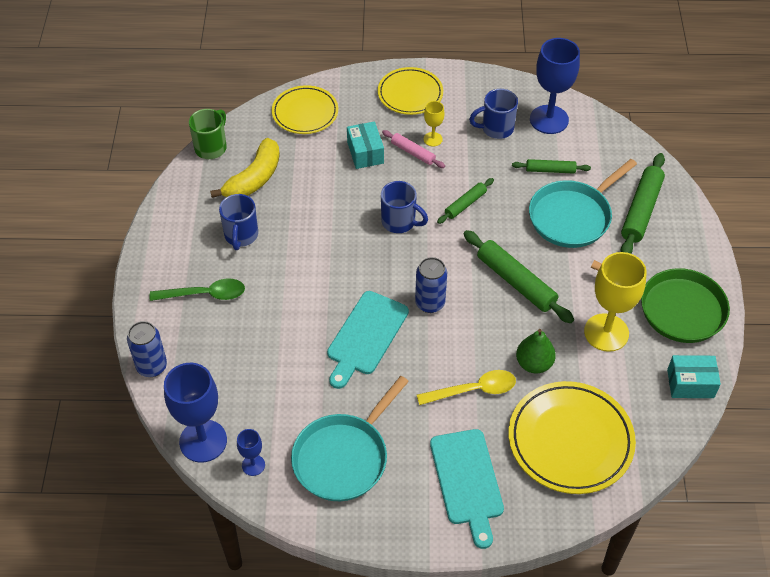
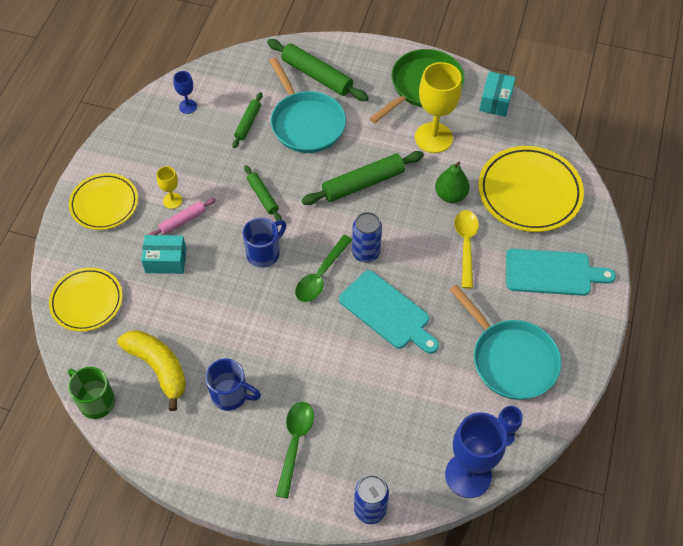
camera: 75 degrees left, 5 degrees up
blue mug [469,89,518,139] -> none
blue goblet [530,38,580,134] -> blue goblet [173,71,197,114], size x0.48
none -> green spoon [295,235,352,302]

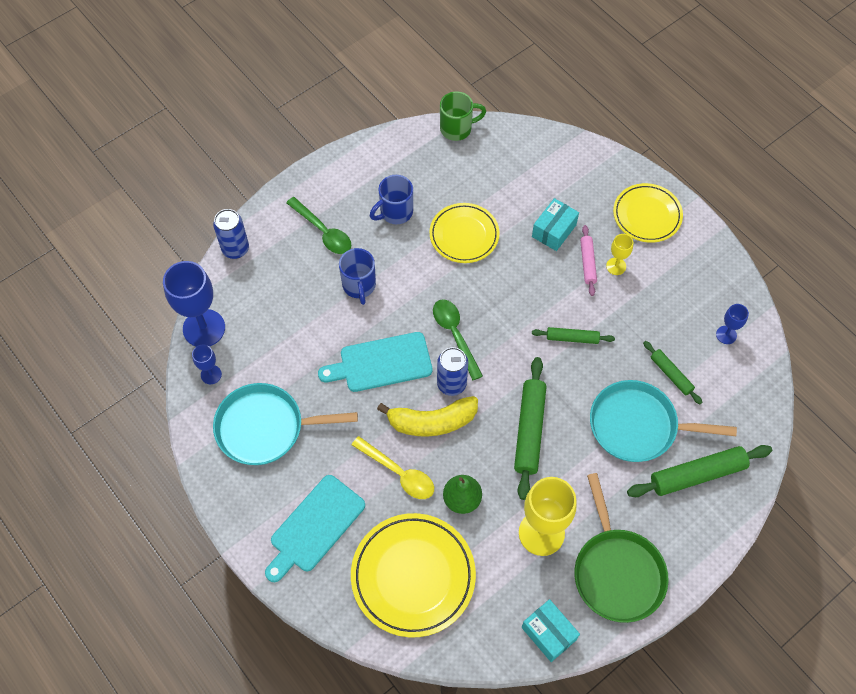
camera: 125 degrees right, 5 degrees up
yellow plate [49,267,123,332] -> yellow plate moved to [429,203,500,263]
yellow banana [117,330,186,411] -> yellow banana moved to [377,396,478,437]
blue mug [243,217,286,268] -> blue mug moved to [339,248,376,305]

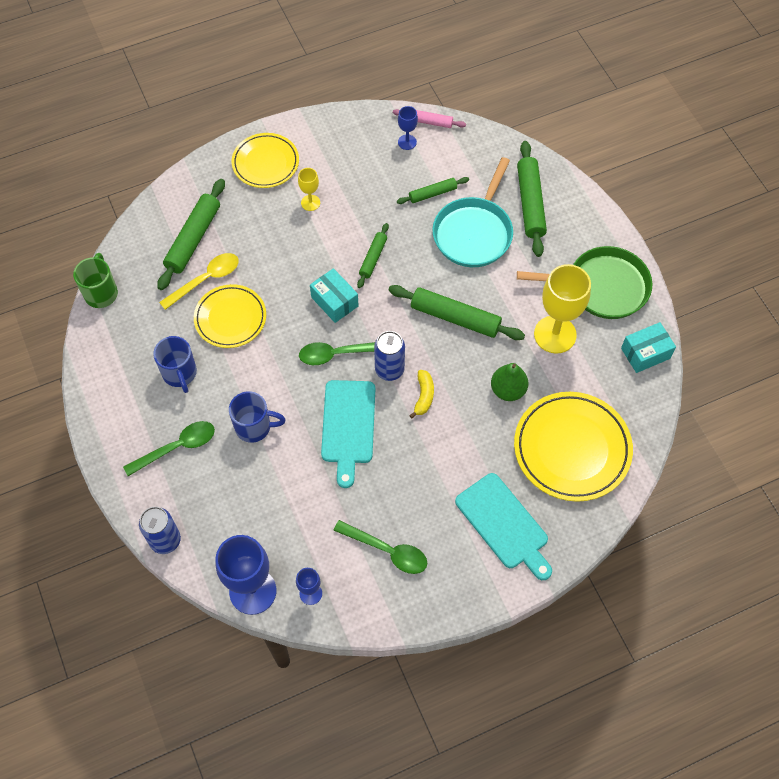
camera: 75 degrees left, 0 degrees up
turquoise pan [213,383,358,465] -> green spoon [333,520,428,574]
yellow spoon [352,436,434,499] -> yellow spoon moved to [159,253,239,310]
yellow banana [377,396,478,437] -> yellow banana [409,370,434,419], size x0.54
turquoise box [532,198,579,251] -> turquoise box moved to [310,268,358,323]
pink rolling pin [580,225,597,296] -> pink rolling pin moved to [393,109,466,128]
none -> green rolling pin [157,179,225,290]

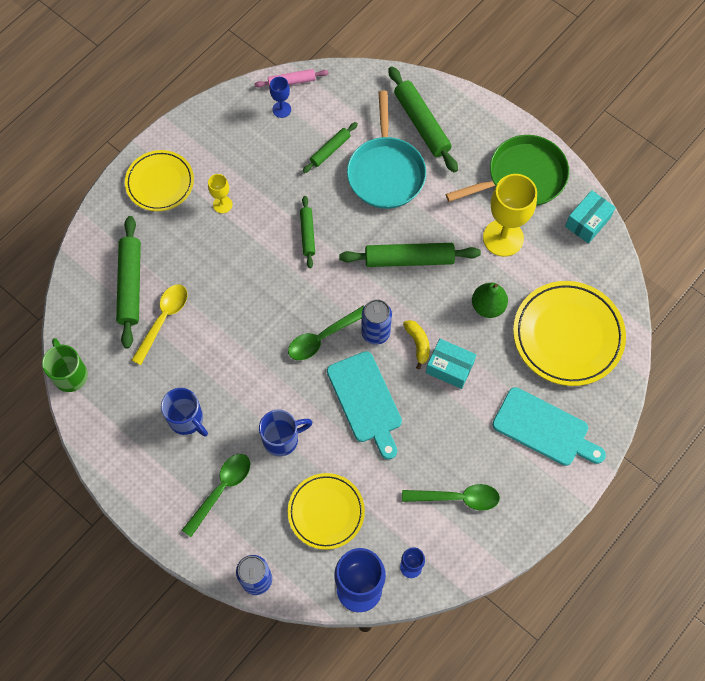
camera: 25 degrees left, 5 degrees up
yellow plate [194,284,266,348] -> yellow plate moved to [288,473,365,550]
turquoise box [310,268,358,323] -> turquoise box moved to [426,339,476,389]

